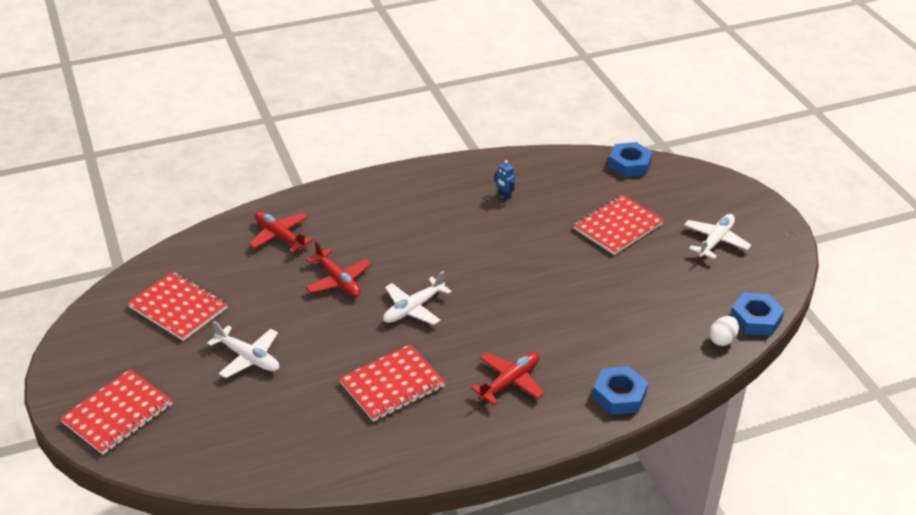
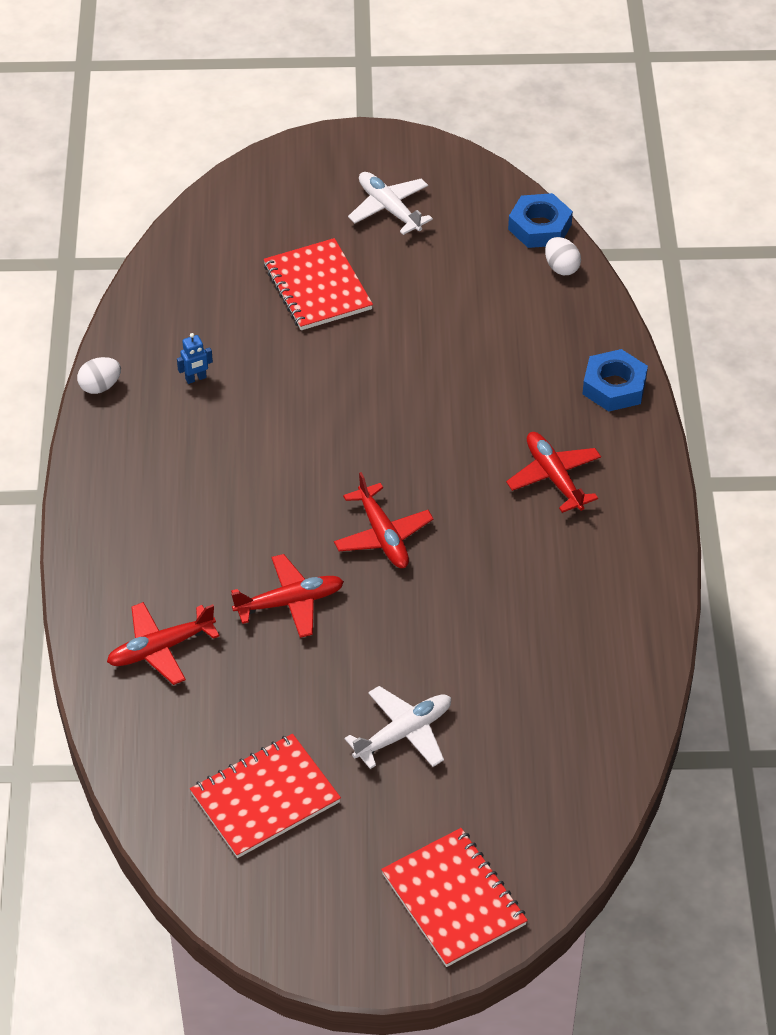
camera: 70 degrees left, 10 degrees up
red notebook [339,344,446,422] -> none
white plane [383,271,452,325] -> red plane [334,472,433,568]
blue nut [608,142,653,177] -> none
none -> white egg [77,357,121,394]

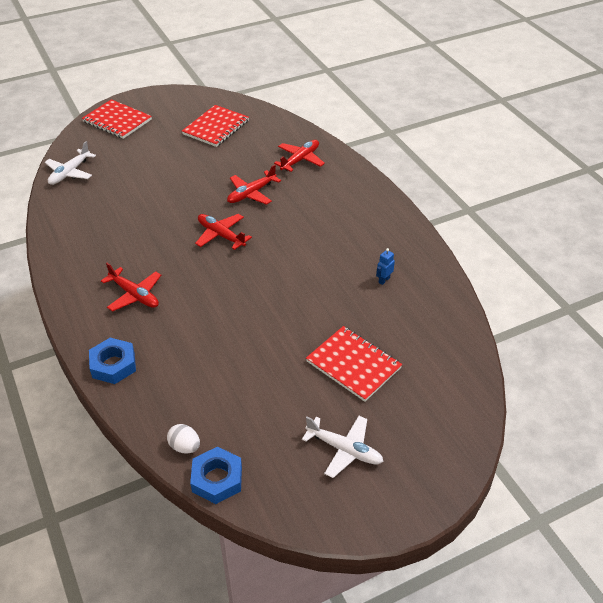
camera: 155 degrees right, 5 degrees down
white egg [77,357,121,394] -> none
white plane [345,686,451,769] -> white plane moved to [45,141,96,185]

